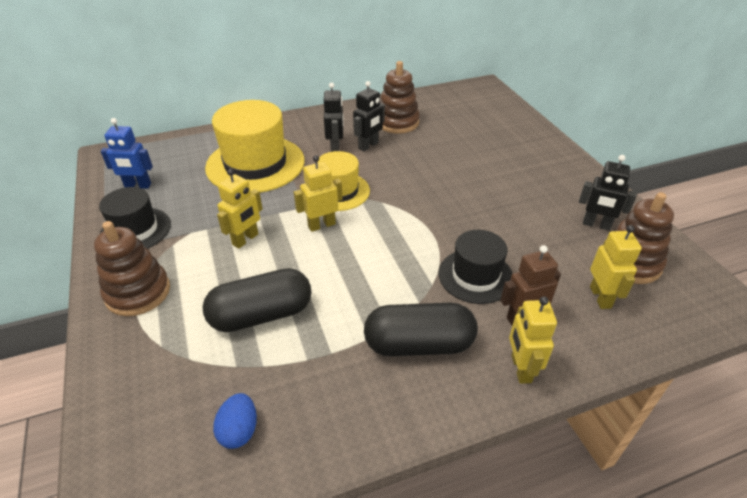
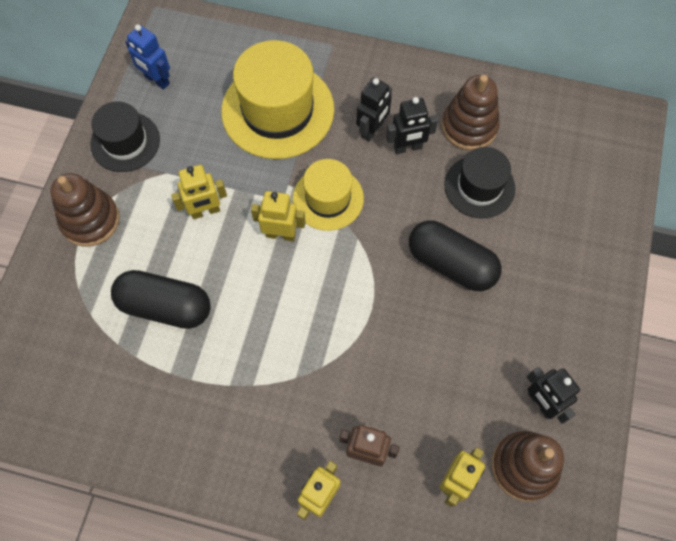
camera: 35 degrees right, 25 degrees up
blue egg [213,393,257,449] -> none
black capsule [364,303,478,357] -> black capsule moved to [409,220,502,291]
black hat [439,230,513,304] -> black hat moved to [444,147,515,218]

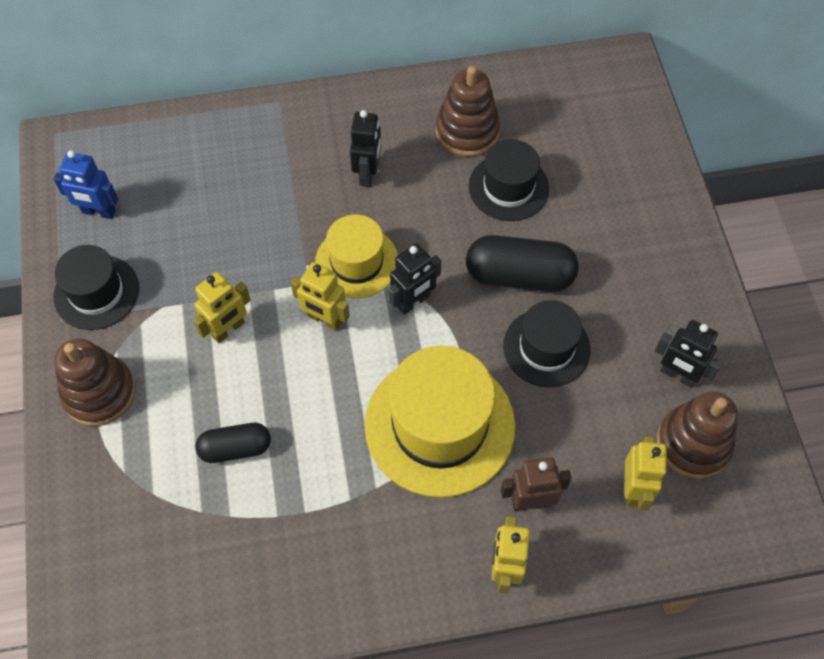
camera: 25 degrees left, 5 degrees down
black capsule [111,270,211,329] -> black capsule [195,423,271,463], size x0.62
yellow hat [221,40,334,159] -> yellow hat moved to [364,346,515,498]
yellow robot [251,191,306,241] -> yellow robot turned 135 degrees counterclockwise [291,262,350,331]
black robot [386,97,438,154] -> black robot moved to [388,243,441,315]
none -> black hat [503,300,590,387]

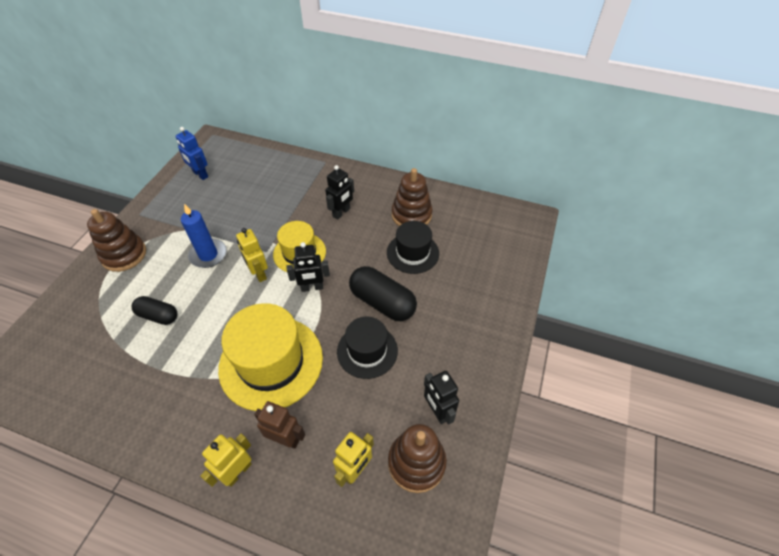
camera: 30 degrees right, 10 degrees down
black hat [53,245,139,330] -> none
yellow robot [193,272,251,343] -> blue candle [181,204,227,268]

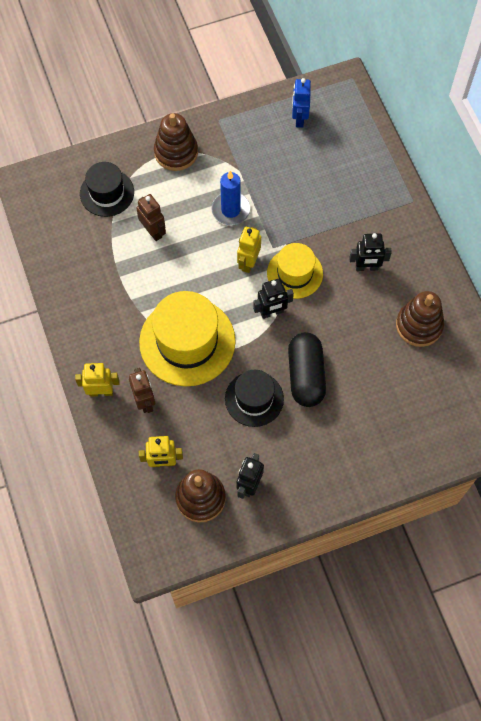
camera: 50 degrees right, 15 degrees up
black capsule [132,296,178,325] -> brown robot [136,194,166,241]
black robot [286,242,330,292] -> black robot turned 60 degrees counterclockwise [253,278,294,319]
black hat [387,221,439,274] -> black hat moved to [80,162,134,217]

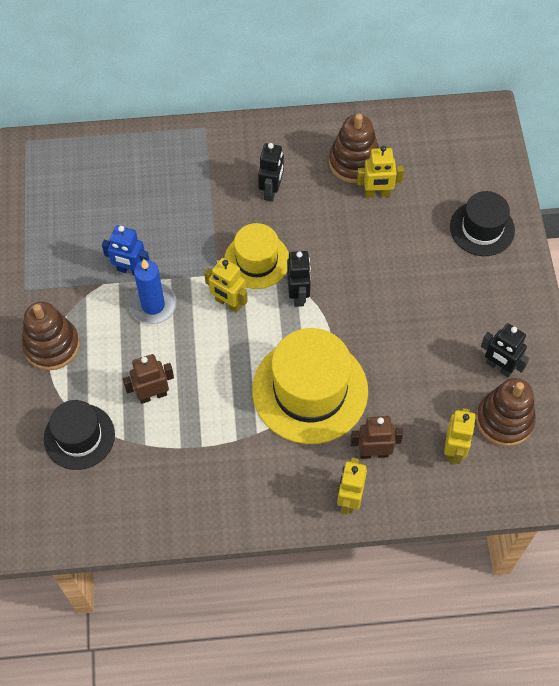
camera: 75 degrees left, 5 degrees down
black hat [225,370,284,427] -> black hat moved to [450,191,515,256]
black capsule [288,332,326,407] -> none
blue robot [292,78,311,128] -> blue robot moved to [102,225,149,276]
none -> yellow robot [357,146,404,198]

